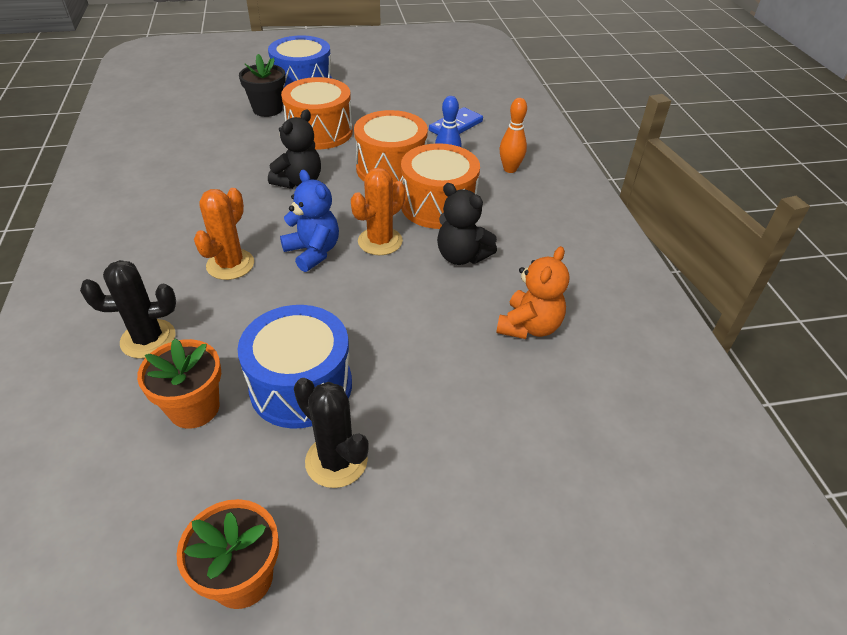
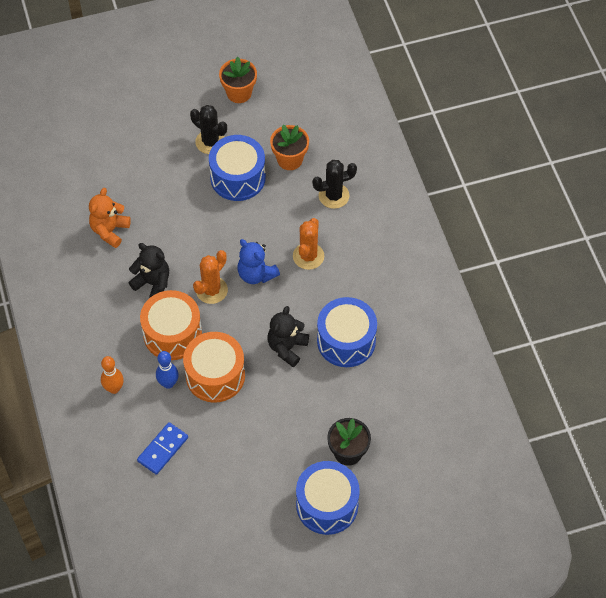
camera: 175 degrees right, 15 degrees up
orange drum [281,77,353,149] -> none
none -> blue drum [317,297,377,367]

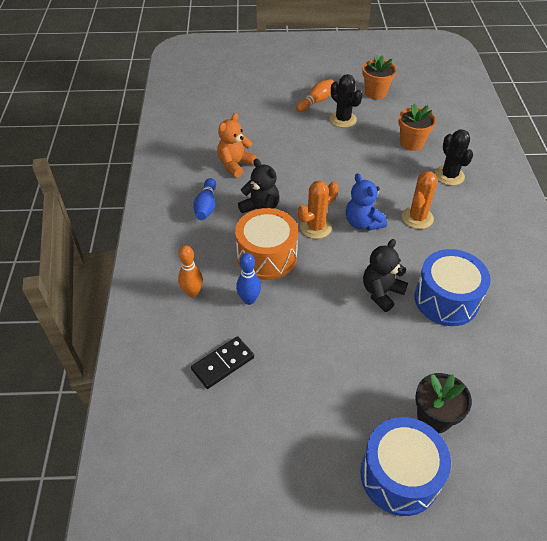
camera: 15 degrees right, 10 degrees down
blue domino [137,422,188,475] -> black domino [191,336,254,389]
orange drum [183,332,245,403] -> none
blue drum [209,135,266,201] -> none
black cactus [312,160,357,209] -> black cactus turned 75 degrees clockwise [435,129,473,186]
none -> blue bowling pin [193,178,216,220]
none -> orange bowling pin [296,79,334,112]

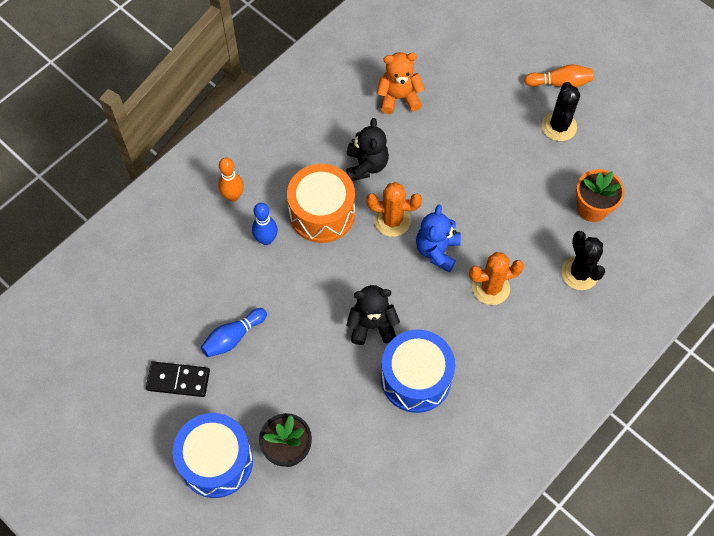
camera: 45 degrees right, 15 degrees up
black domino [191,336,254,389] -> black domino moved to [146,362,210,397]
blue bowling pin [193,178,216,220] -> blue bowling pin moved to [201,308,267,357]
orange flower pot [362,55,396,99] -> none
black cactus [435,129,473,186] -> black cactus turned 45 degrees counterclockwise [561,231,605,290]

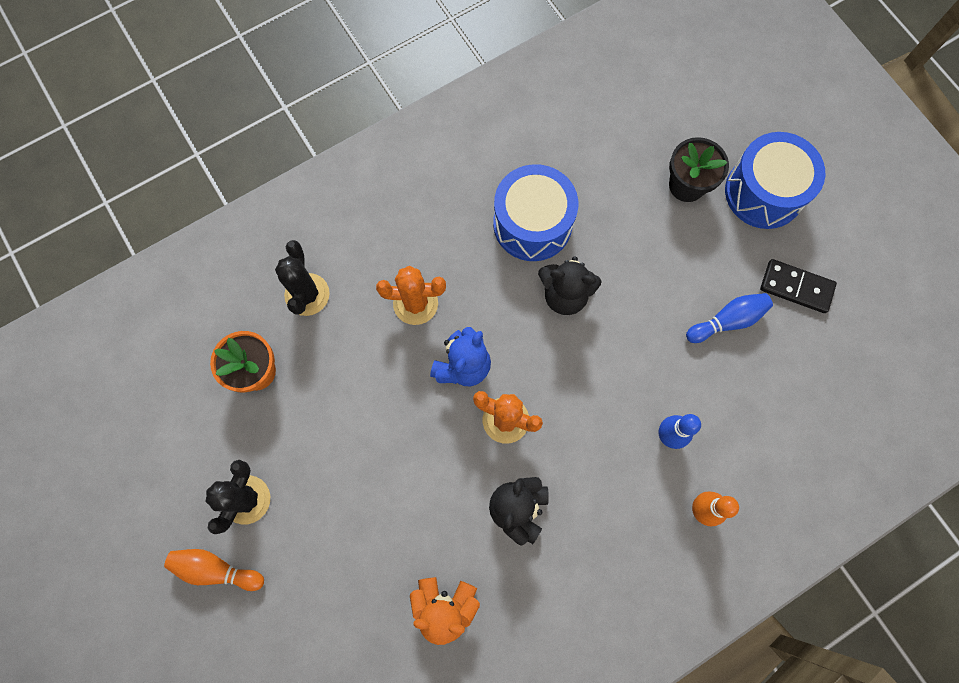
camera: 165 degrees left, 10 degrees up
orange drum [287,164,355,243] -> none

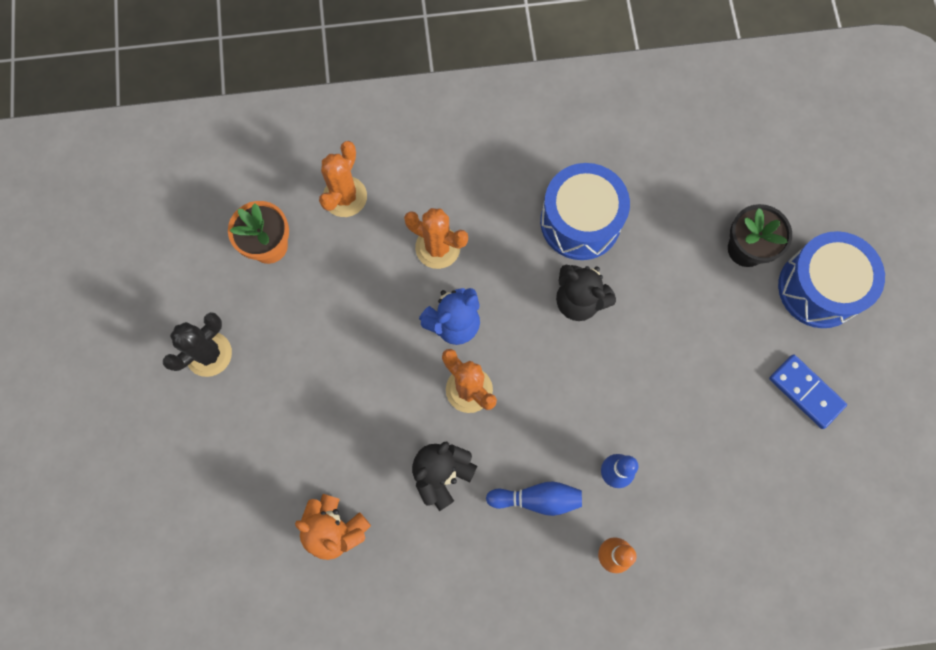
camera: 25 degrees right, 0 degrees up
orange bowling pin [164,549,264,591] -> none
black cactus [275,240,330,316] -> orange cactus [319,141,367,217]
blue bowling pin [686,293,773,343] -> blue bowling pin moved to [486,481,582,516]
black domino [760,259,837,313] -> blue domino [769,355,847,429]

